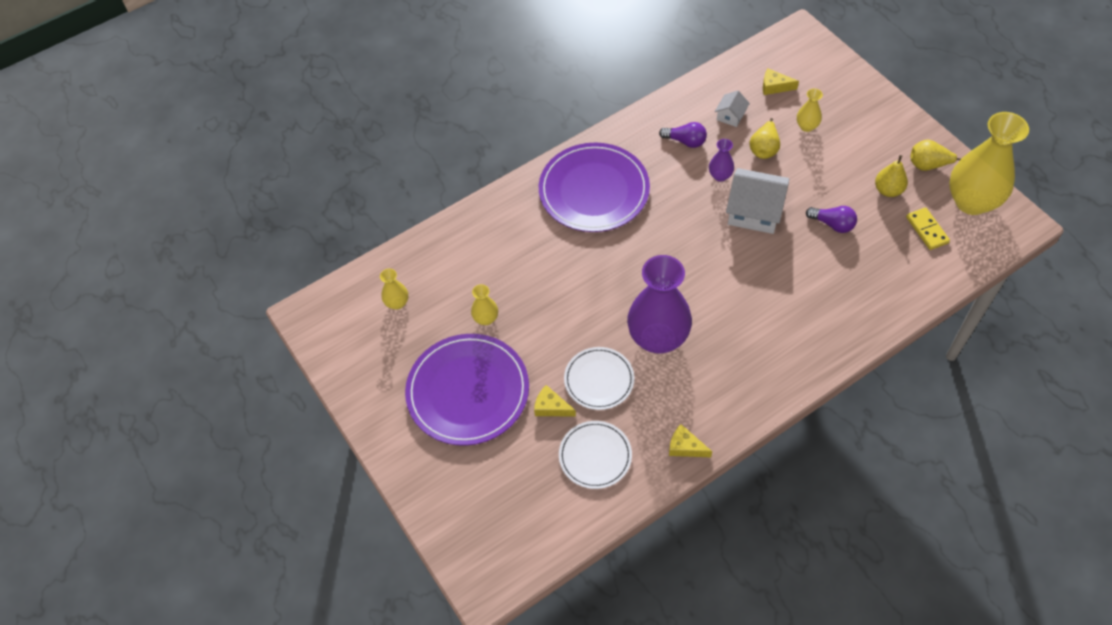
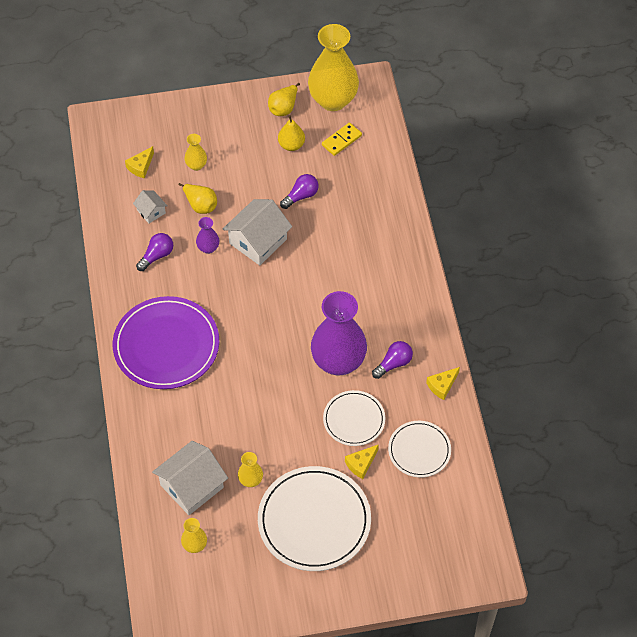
camera: 70 degrees left, 0 degrees up
purple plate [405,334,529,446] -> white plate [258,466,371,571]
yellow domino [906,207,950,250] -> yellow domino turned 45 degrees counterclockwise [322,123,362,156]
none -> white house [152,441,228,515]
none -> purple light bulb [372,341,413,379]

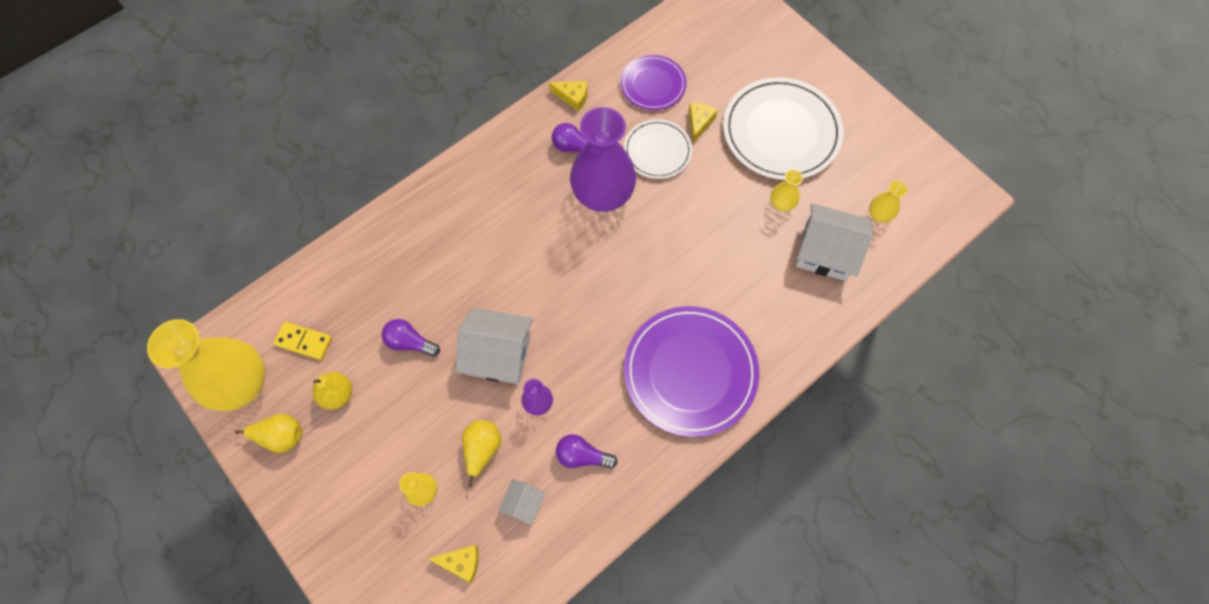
camera: 120 degrees left, 10 degrees up
yellow cheese [345,444,379,479] -> yellow cheese turned 90 degrees counterclockwise [689,103,718,143]
white plate [388,421,451,478] -> purple plate [620,55,686,110]

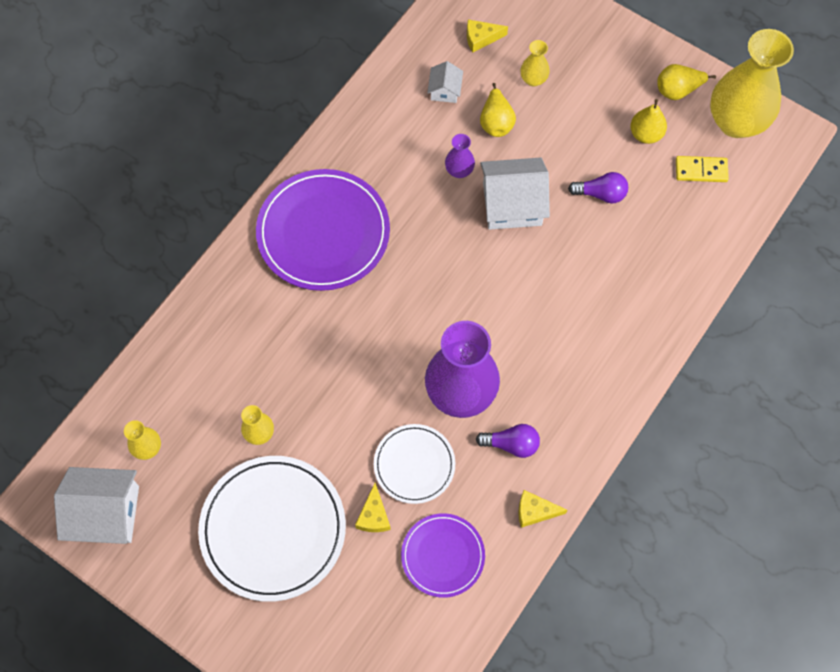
camera: 165 degrees right, 0 degrees up
purple light bulb [556,434,617,469] -> none
white house [795,203,873,281] -> white house moved to [54,467,139,544]

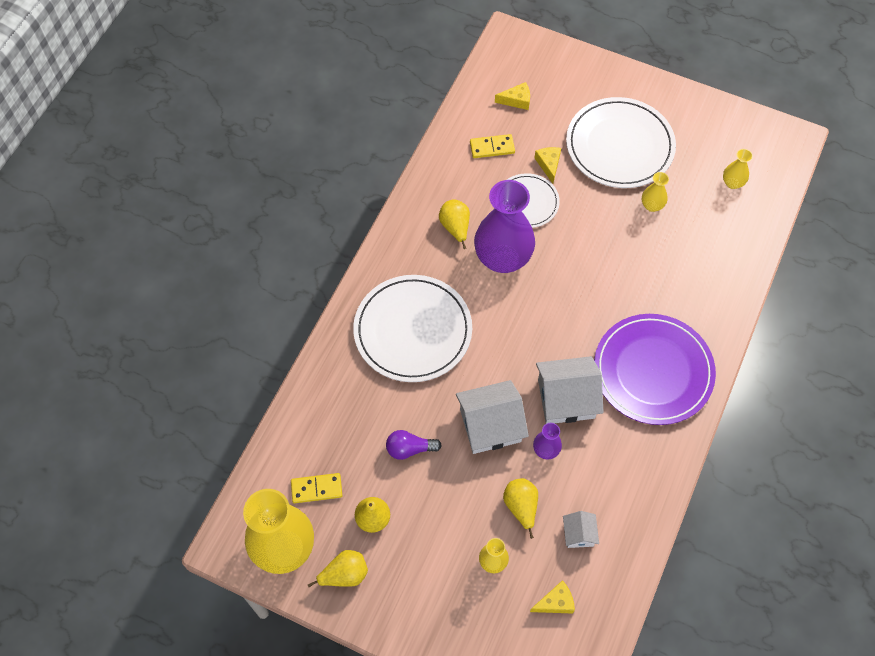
camera: 170 degrees right, 5 degrees down
white house [54,467,139,544] -> white house moved to [536,356,604,424]
purple plate [401,513,485,598] -> yellow domino [470,134,515,158]
purple light bulb [476,424,540,458] -> yellow pear [439,199,470,249]
yellow cheese [519,490,568,528] -> yellow cheese moved to [495,82,530,110]
none -> white plate [353,275,472,382]

